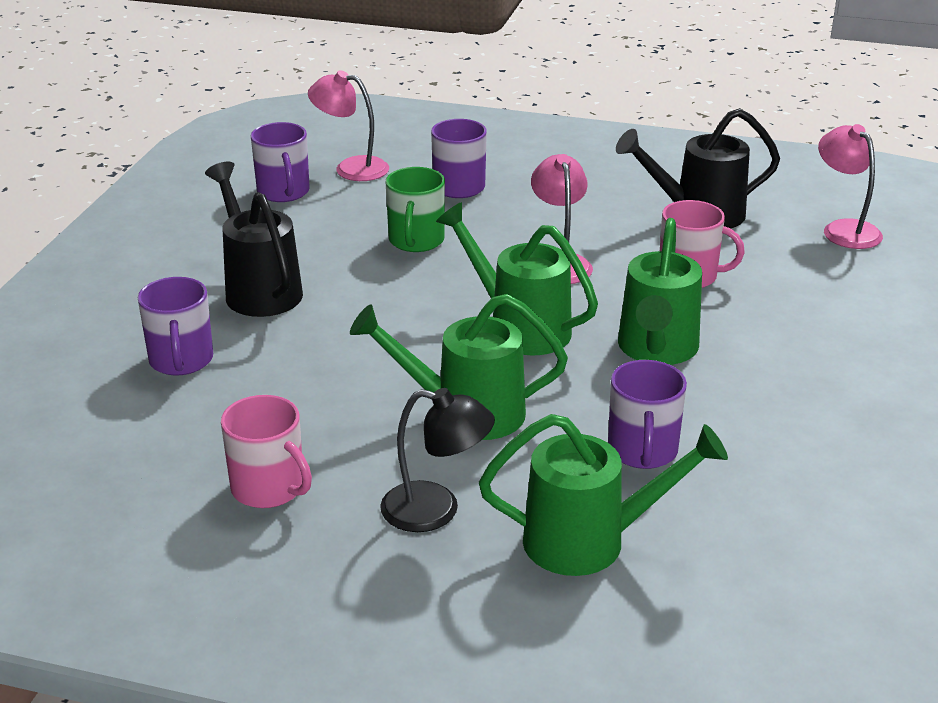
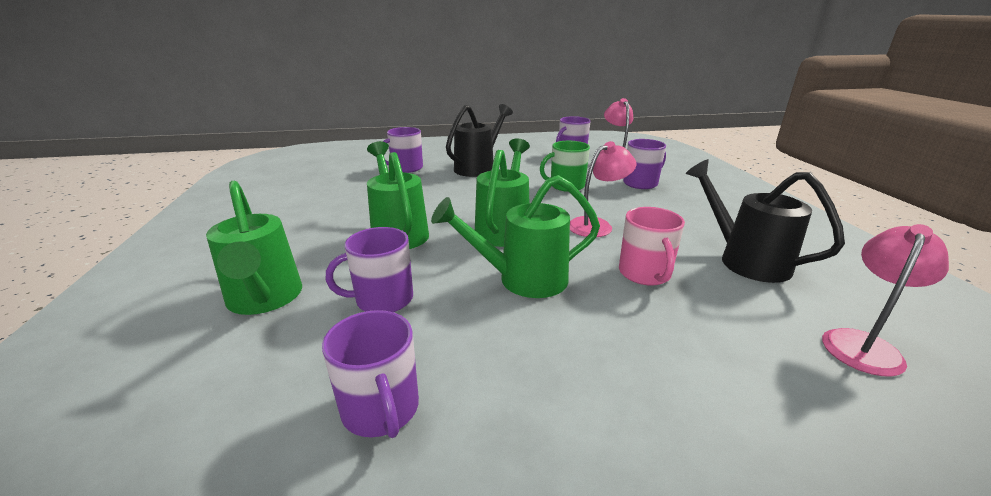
camera: 65 degrees right, 5 degrees down
pink mug [221,395,312,508] -> none
black lamp [380,388,495,532] -> none
none -> purple mug [322,310,419,438]

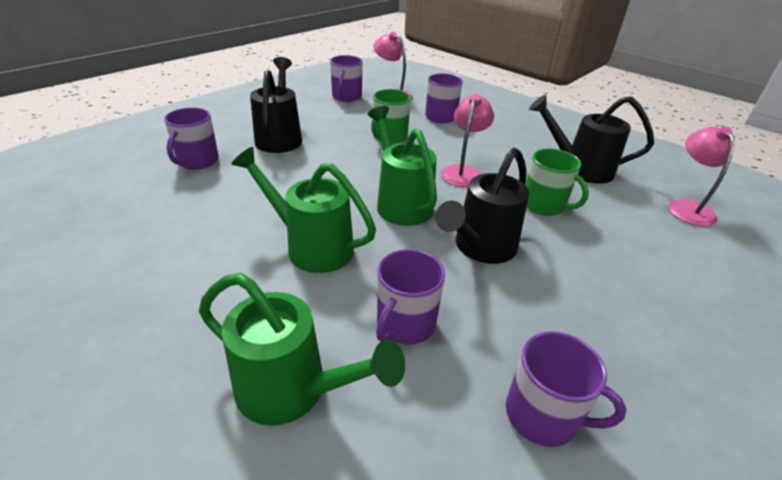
camera: 40 degrees left, 10 degrees up
green watering can [431,175,600,298] -> black watering can [435,148,529,264]
pink mug [619,207,685,285] -> green mug [526,148,589,216]

